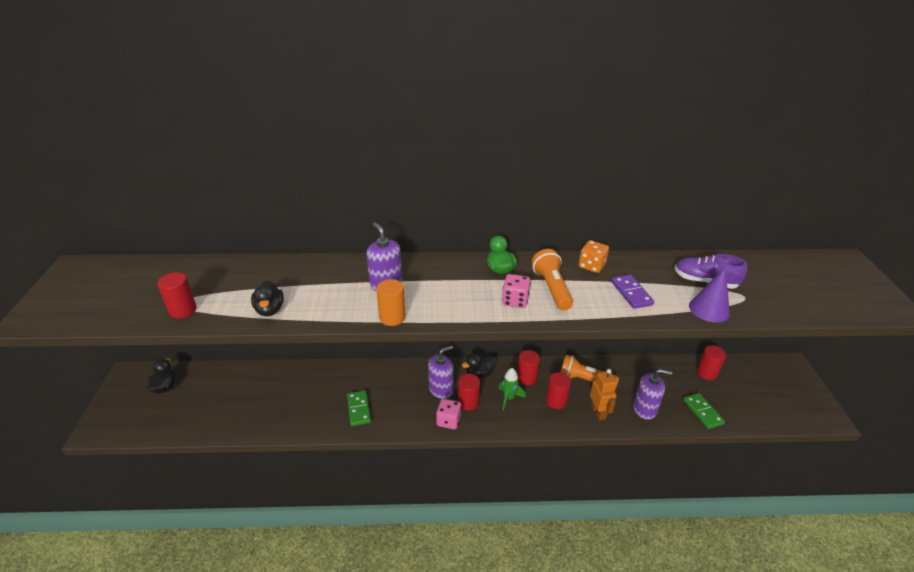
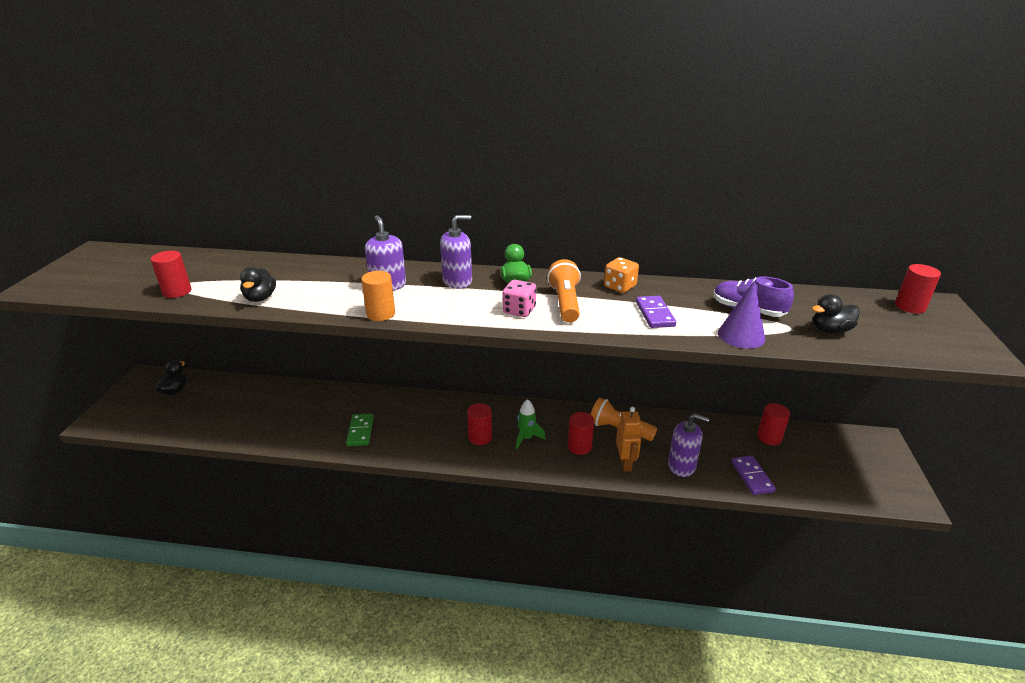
camera: 10 degrees right, 5 degrees down
purple soap dispenser [428,345,454,399] -> purple soap dispenser moved to [440,215,472,289]
pink dice [436,399,461,429] -> none
black duck [462,353,496,378] -> black duck moved to [812,294,860,334]
red cylinder [517,350,540,386] -> red cylinder moved to [895,264,941,314]
green domino [683,393,725,429] -> purple domino [731,456,776,495]

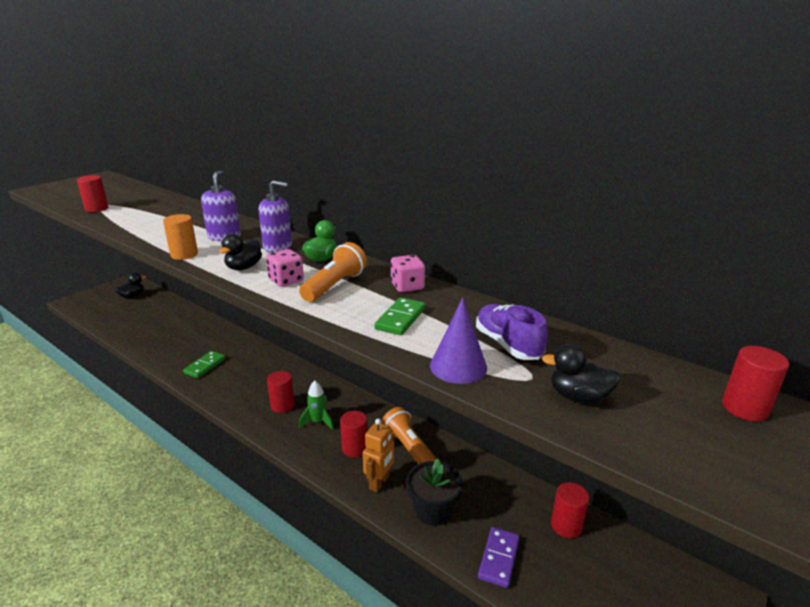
camera: 30 degrees right, 5 degrees down
black duck [240,267,276,302] -> black duck moved to [219,234,262,270]
orange dice [604,257,639,293] -> pink dice [390,255,425,292]
purple domino [636,296,676,328] -> green domino [374,298,426,335]
purple soap dispenser [668,414,709,477] -> black flower pot [406,459,463,526]

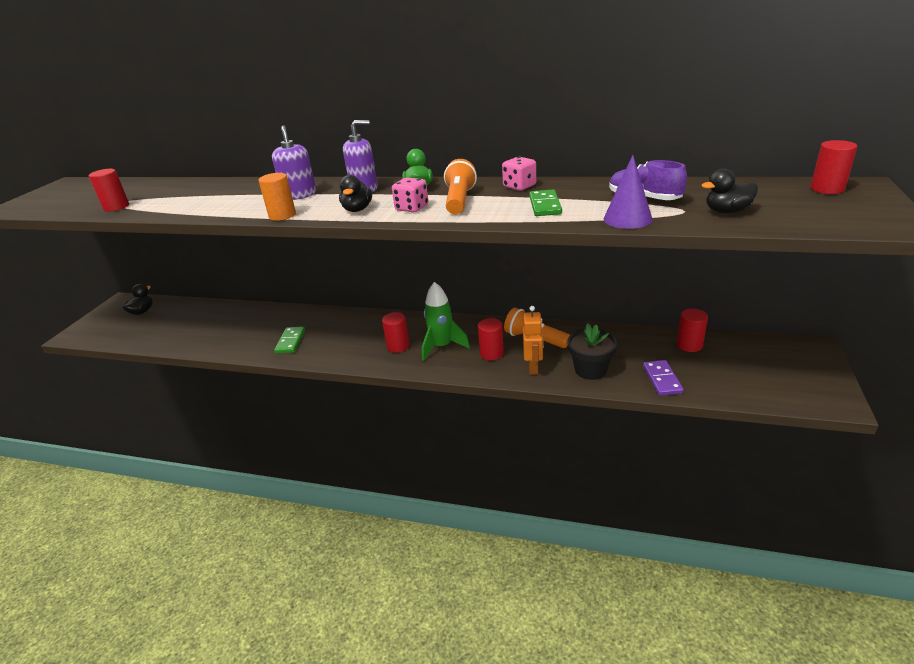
camera: 20 degrees left, 5 degrees up
green rocket [299,381,334,430] -> green rocket [422,282,470,361], size x1.53

